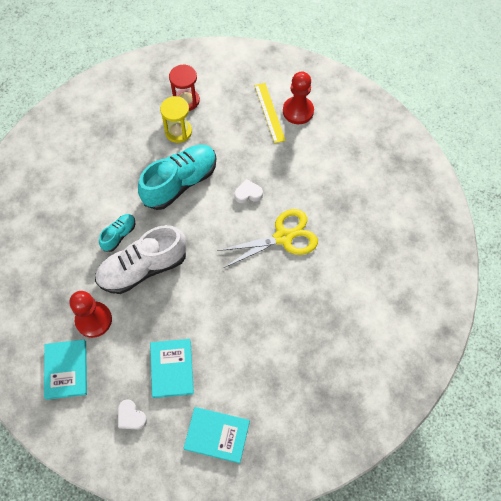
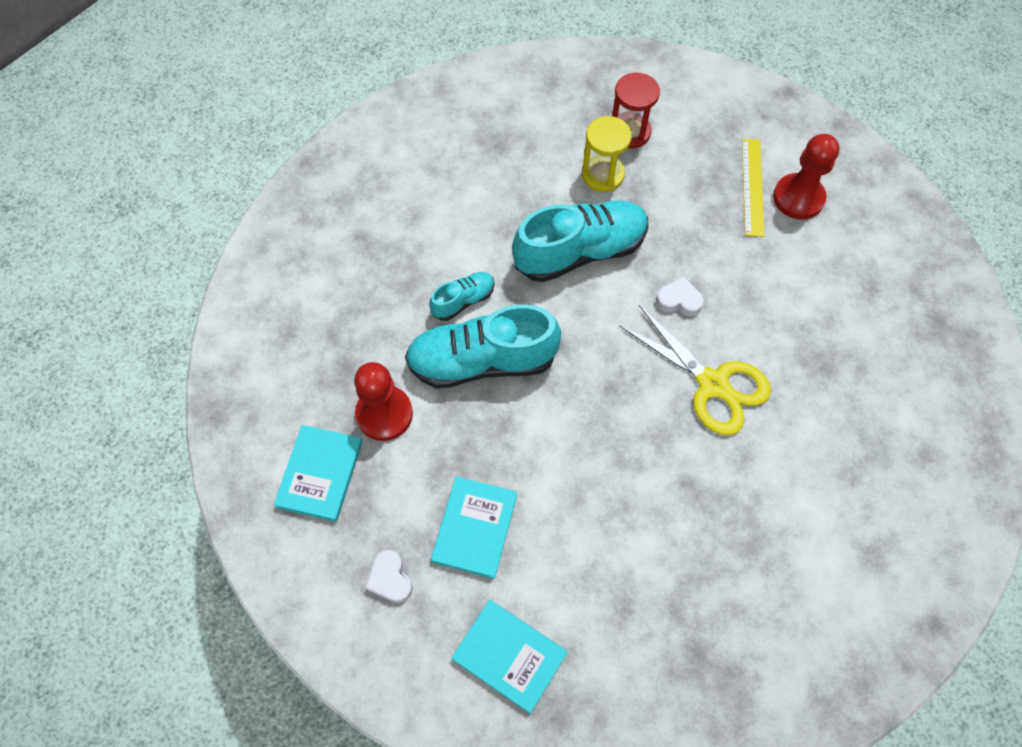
camera: 20 degrees right, 0 degrees up
white shoe [95,225,187,294] -> turquoise shoe [405,304,561,388]
yellow scissors [217,209,318,268] -> yellow scissors turned 45 degrees clockwise [619,305,771,435]

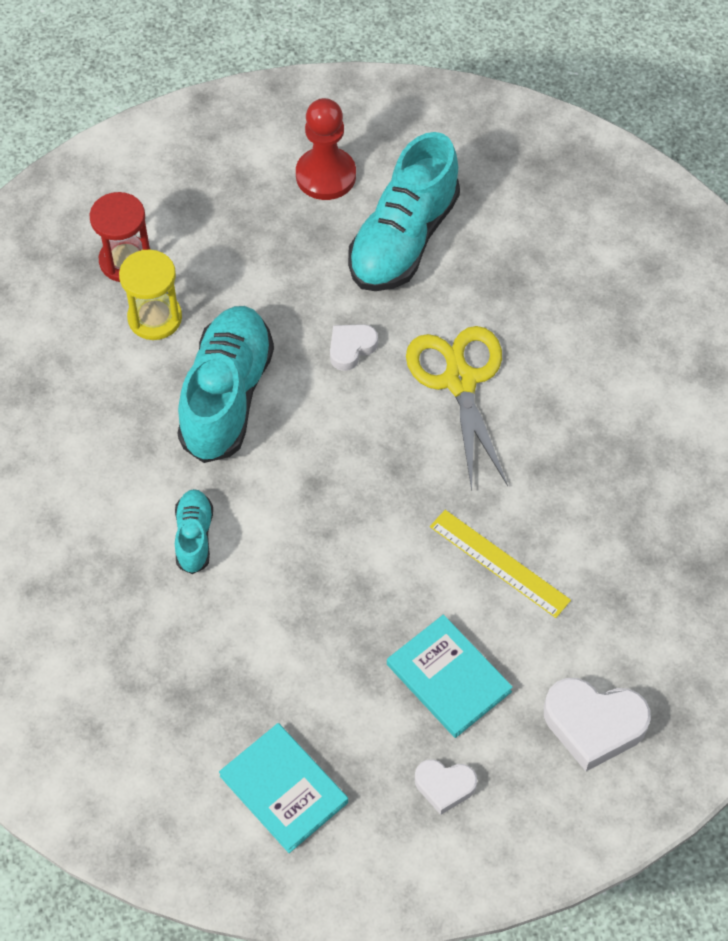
camera: 55 degrees left, 5 degrees down
red pawn [354,362,413,441] -> none
turquoise shoe [405,304,561,388] -> turquoise shoe moved to [348,132,460,291]
turquoise book [451,600,567,714] -> white heart [544,678,651,771]
yellow scissors [619,305,771,435] -> yellow scissors turned 90 degrees counterclockwise [406,326,508,491]
yellow ruler [742,139,764,237] -> yellow ruler moved to [430,510,571,618]

